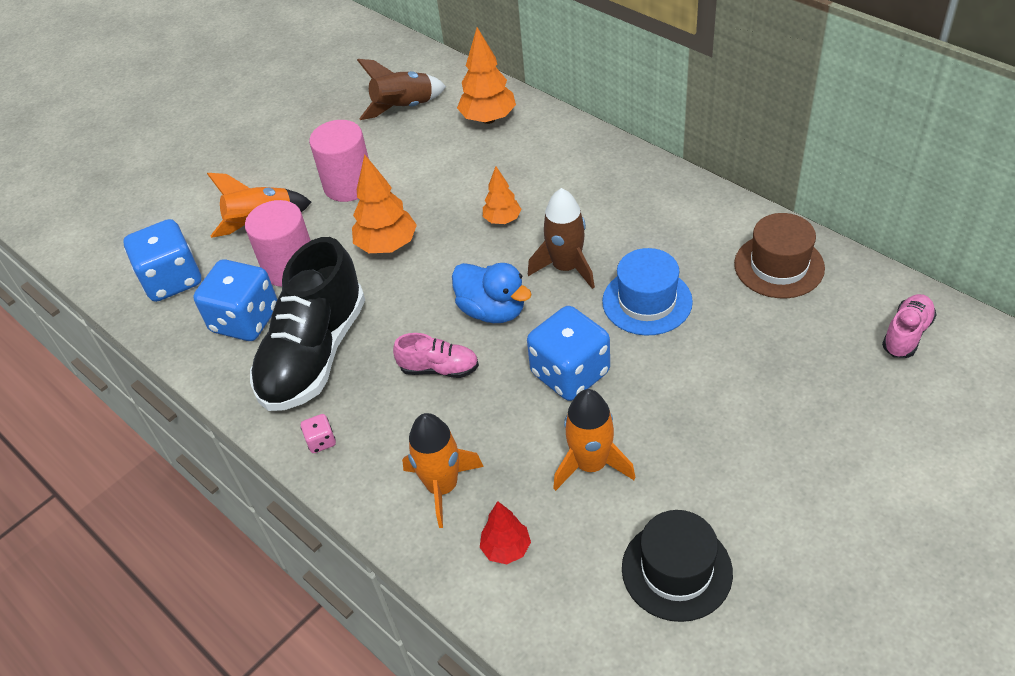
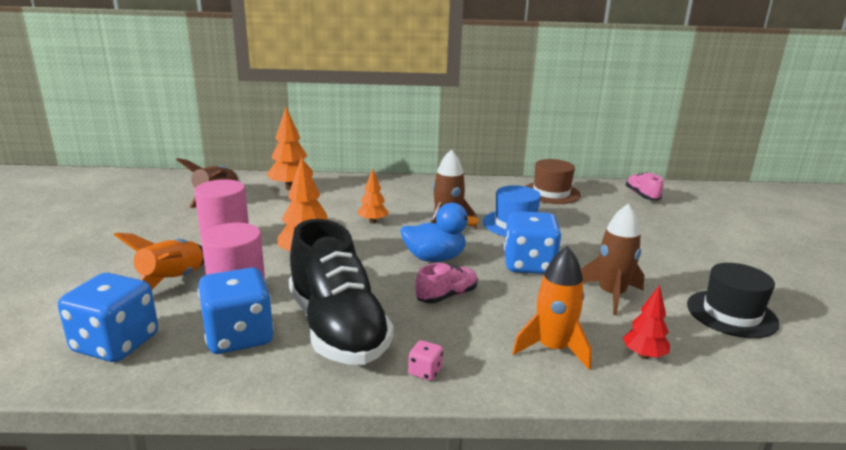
camera: 50 degrees left, 25 degrees down
orange rocket [553,389,636,491] -> brown rocket [581,204,644,315]

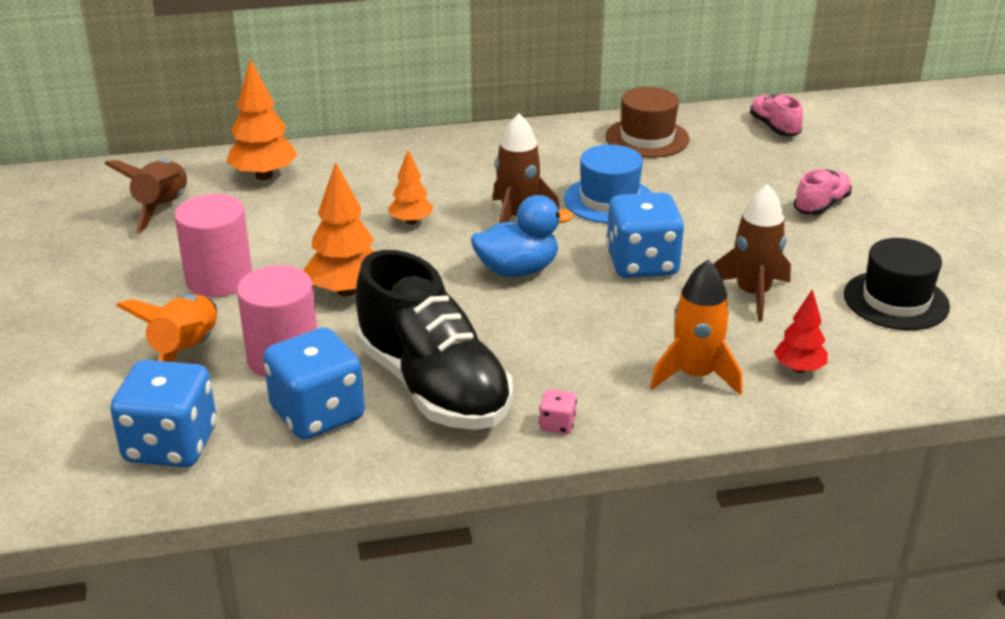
camera: 10 degrees left, 10 degrees up
pink shoe [415,263,478,303] -> pink shoe moved to [794,169,852,215]

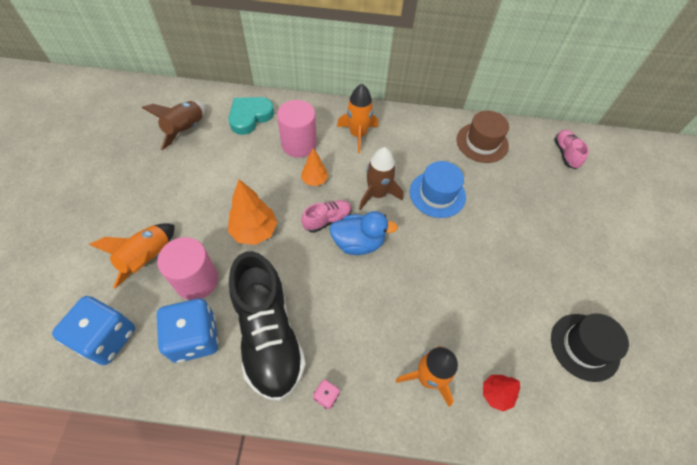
camera: 15 degrees right, 25 degrees up
pink cylinder [174,194,252,297] -> pink cylinder moved to [277,100,317,158]
orange tree [227,59,297,180] -> turquoise heart [229,97,274,135]
blue dice [606,192,684,278] -> none
brown rocket [714,184,791,321] -> none
pink shoe [794,169,852,215] -> pink shoe moved to [301,200,352,233]
none -> orange rocket [337,84,378,153]

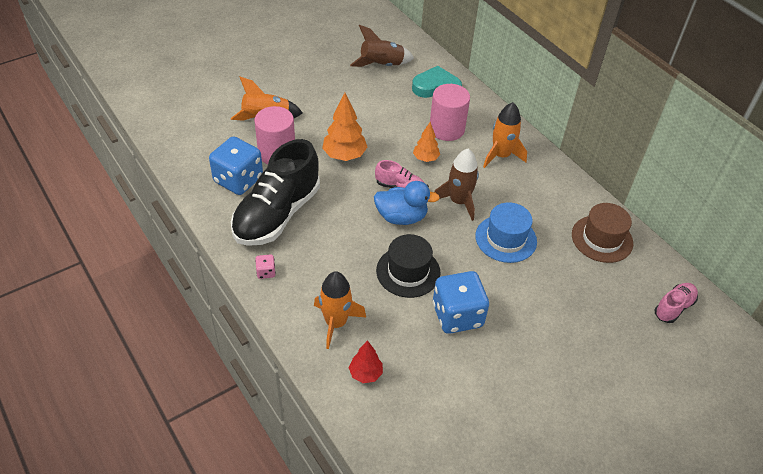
camera: 50 degrees right, 10 degrees down
blue dice [52,296,135,365] -> blue dice moved to [433,271,489,334]
blue duck [329,211,398,255] -> blue duck turned 45 degrees counterclockwise [374,181,440,225]
black hat [551,313,629,382] -> black hat moved to [376,234,441,298]

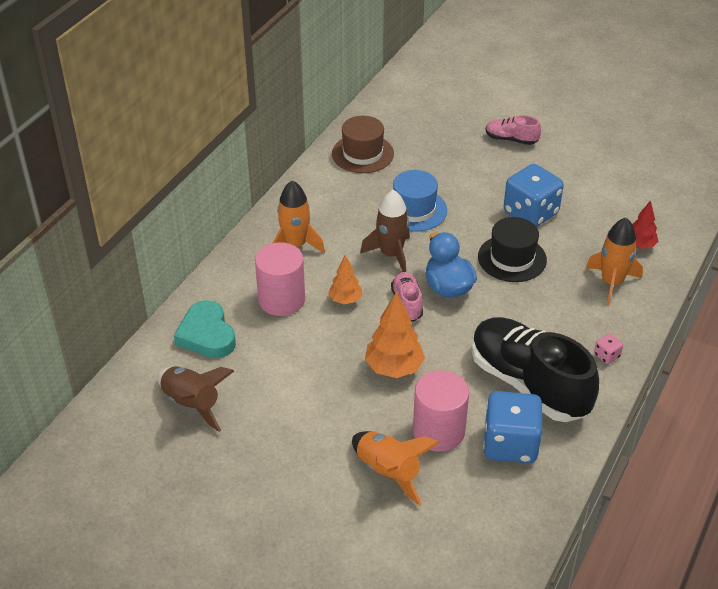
camera: 115 degrees left, 5 degrees down
black shoe [231,139,320,246] -> black shoe turned 135 degrees counterclockwise [472,317,599,422]
pink shoe [655,283,698,323] -> pink shoe moved to [486,115,541,145]

